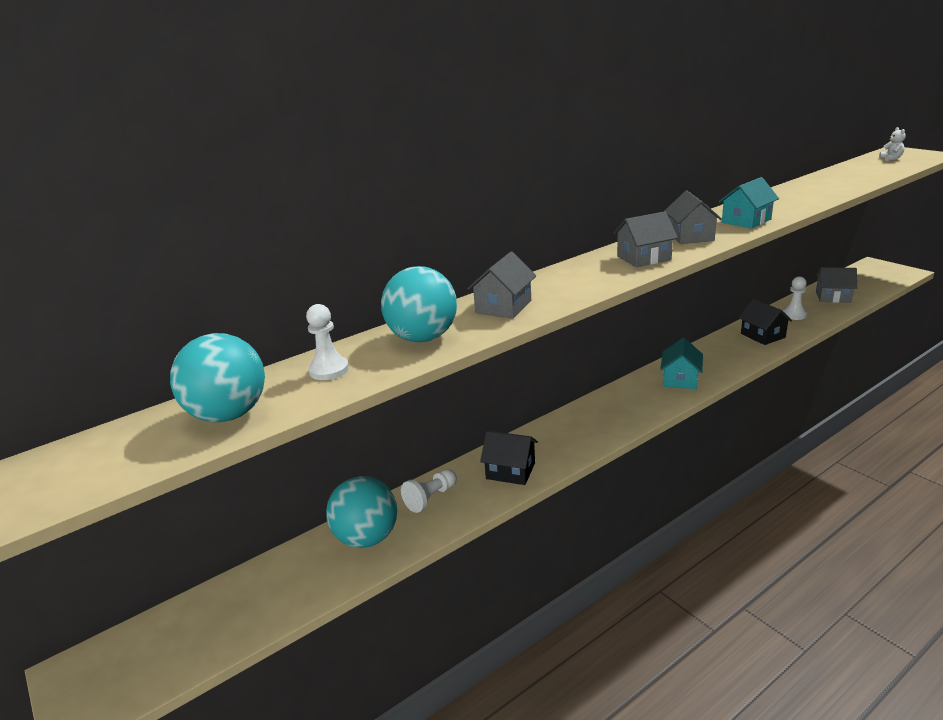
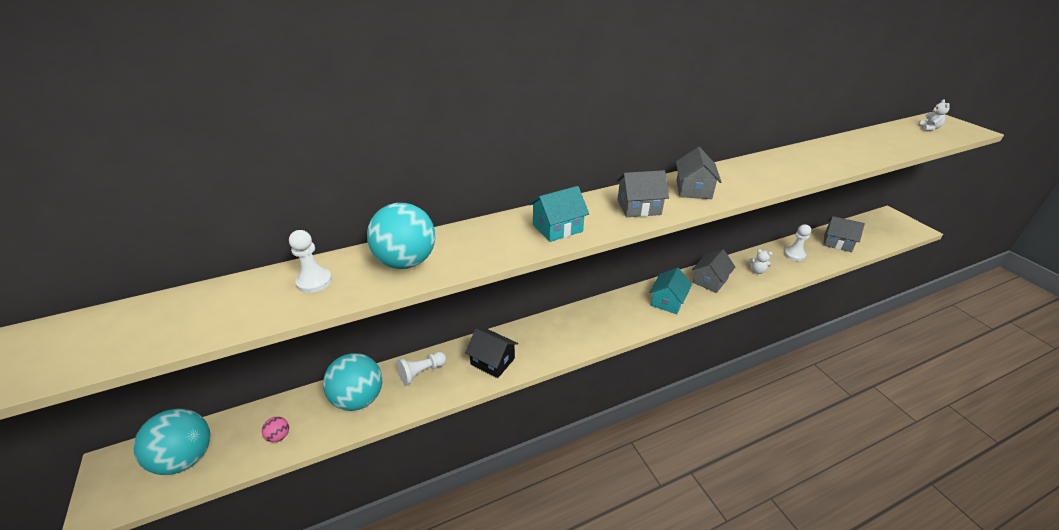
camera: 10 degrees right, 10 degrees up
turquoise ball [170,333,265,422] -> turquoise ball moved to [133,409,210,475]
grey house [467,252,536,319] -> grey house moved to [692,249,735,293]
turquoise house [719,177,779,229] -> turquoise house moved to [529,186,589,242]
black house [738,299,792,345] -> white teddy bear [749,249,773,274]
none -> pink ball [262,417,289,442]

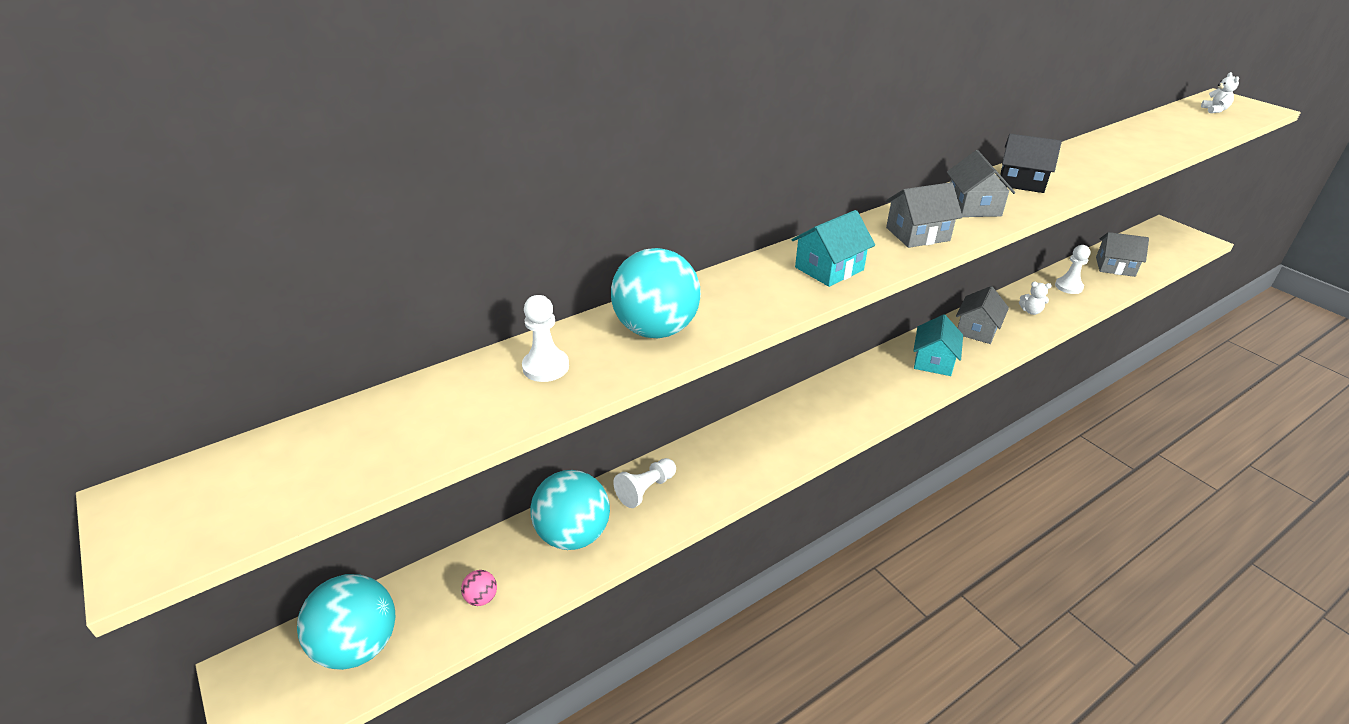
camera: 10 degrees left, 0 degrees up
black house [465,328,518,378] -> black house moved to [1000,134,1062,193]

